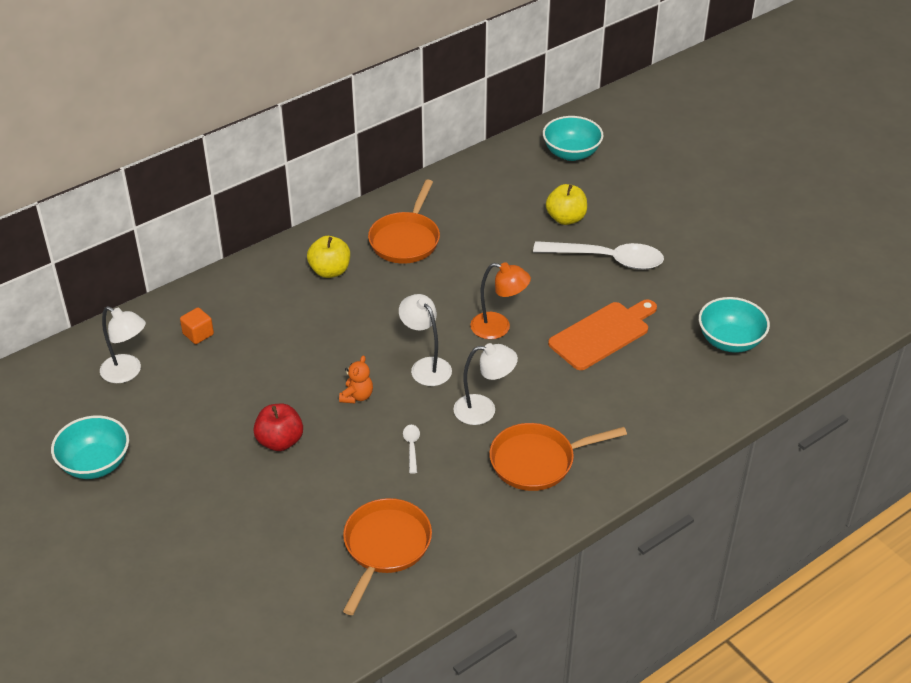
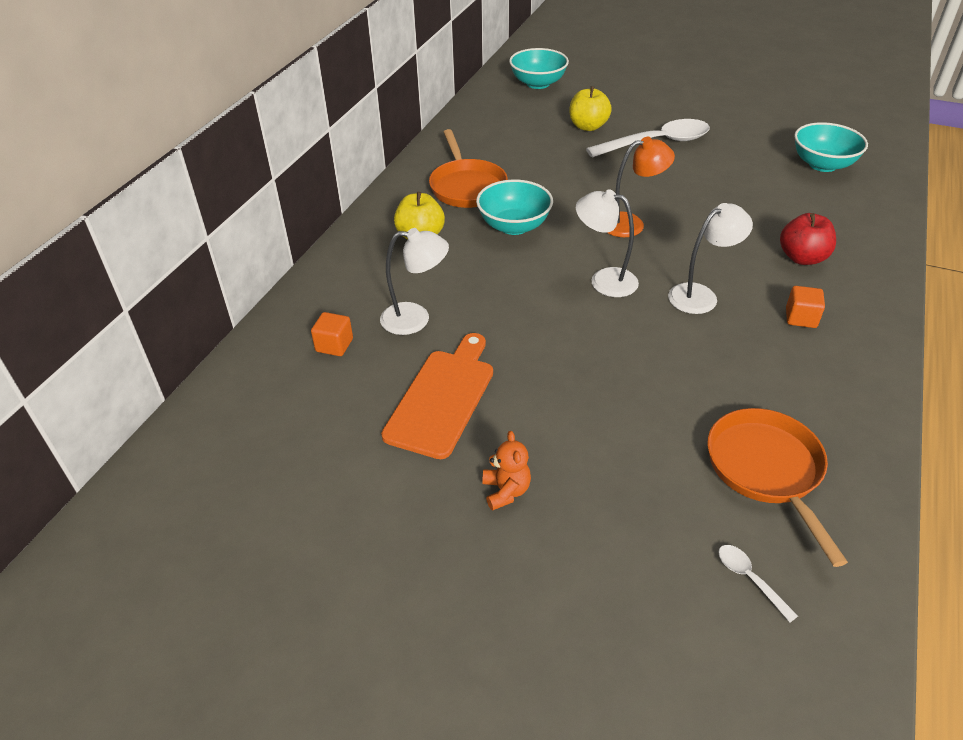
camera: 30 degrees left, 0 degrees up
turquoise bowl [51,415,129,479] -> turquoise bowl moved to [476,180,553,235]
white lamp [100,306,146,383] -> white lamp moved to [380,228,449,335]
red apple [253,404,303,451] -> red apple moved to [780,213,836,265]
orange teddy bear [339,356,373,403] -> orange teddy bear moved to [482,431,531,511]
white spoon [403,425,420,474] -> white spoon moved to [718,545,798,622]
orange pan [489,423,627,491] -> orange cube [786,286,825,328]
orange cutting board [548,299,657,370] -> orange cutting board moved to [381,333,493,459]

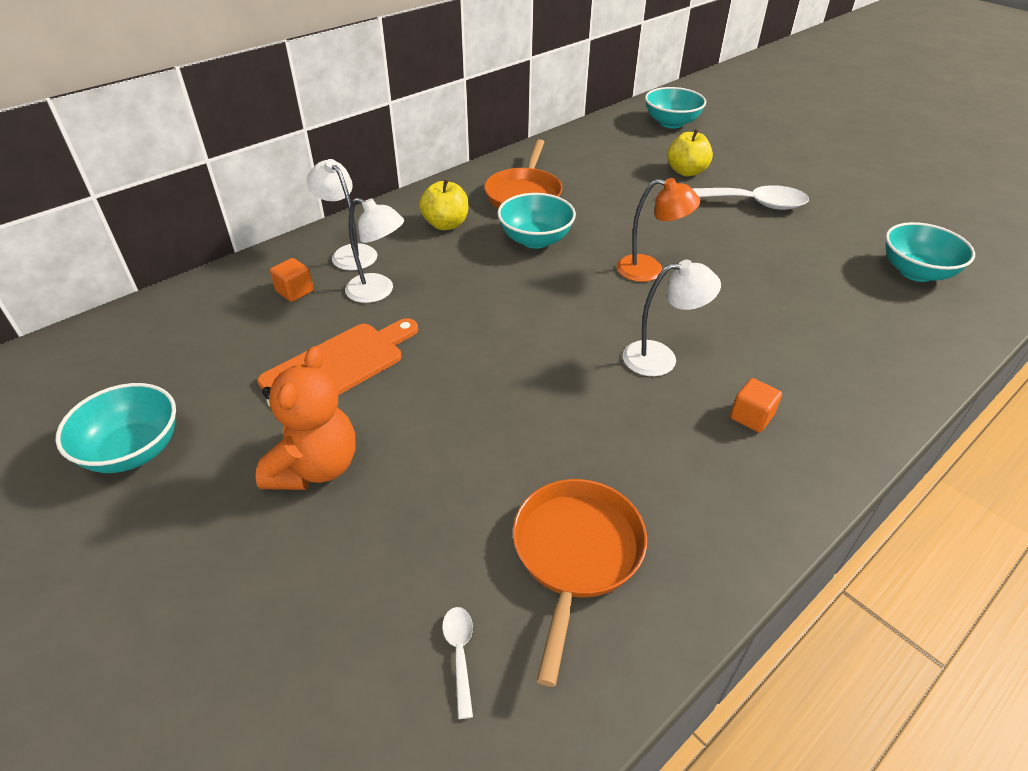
camera: 25 degrees right, 0 degrees up
orange teddy bear [482,431,531,511] -> orange teddy bear [256,346,356,490], size x1.87
white lamp [576,189,639,297] -> white lamp moved to [307,159,378,270]
red apple [780,213,836,265] -> none
none -> turquoise bowl [55,383,176,473]

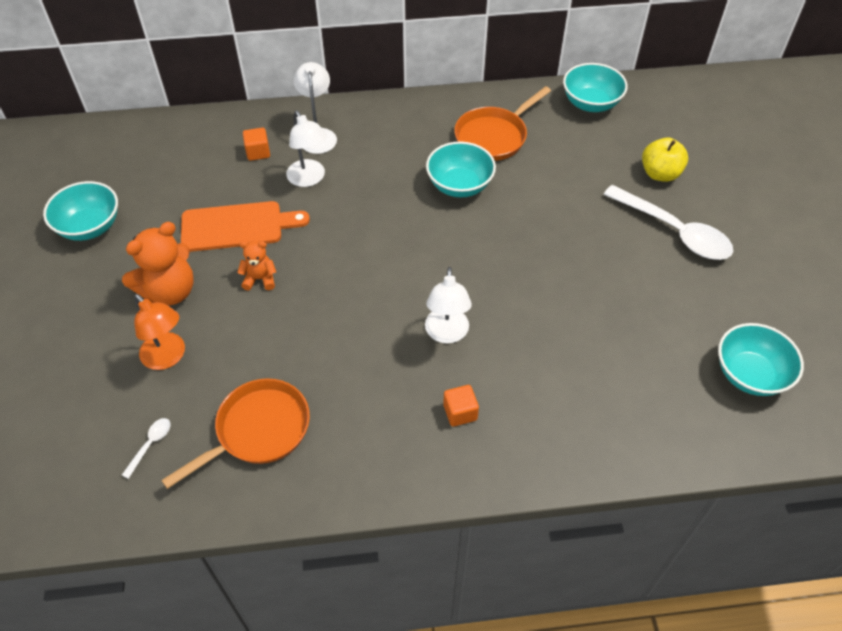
camera: 35 degrees right, 10 degrees up
yellow apple [419,179,469,230] -> none
orange lamp [617,178,701,282] -> orange lamp moved to [134,294,185,370]
white lamp [623,260,721,376] -> white lamp turned 60 degrees clockwise [425,267,472,343]
turquoise bowl [645,87,706,128] -> turquoise bowl moved to [563,63,628,112]
none -> orange teddy bear [237,241,276,291]

